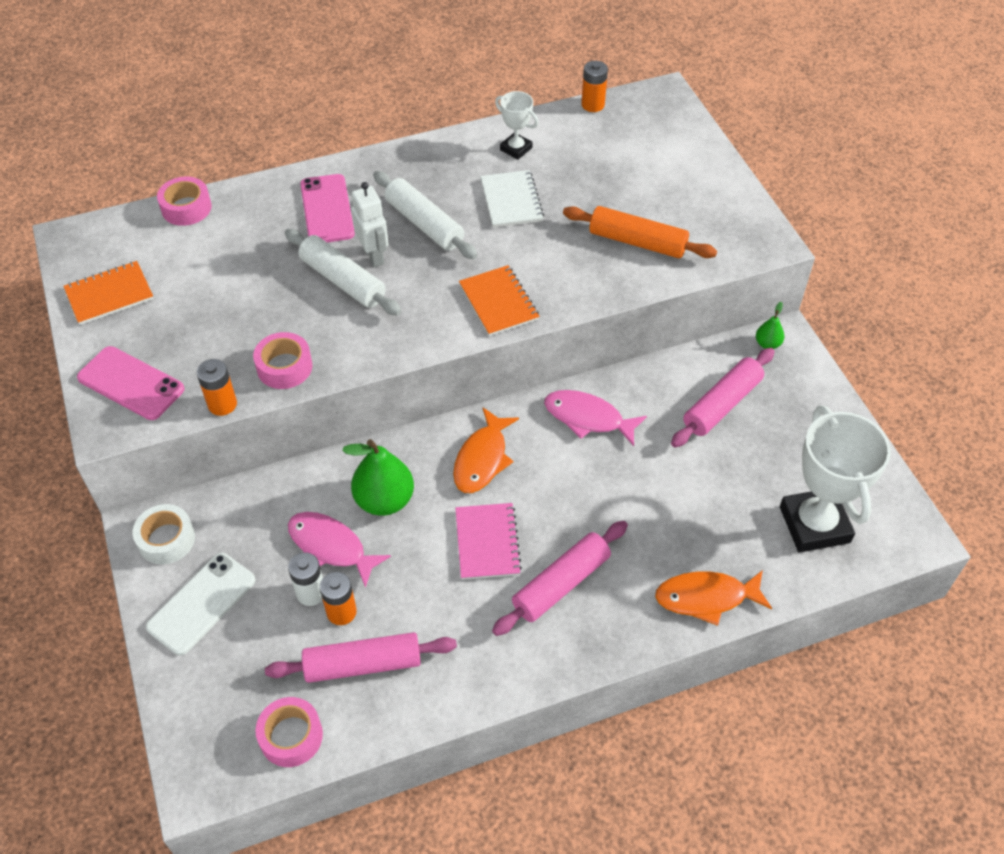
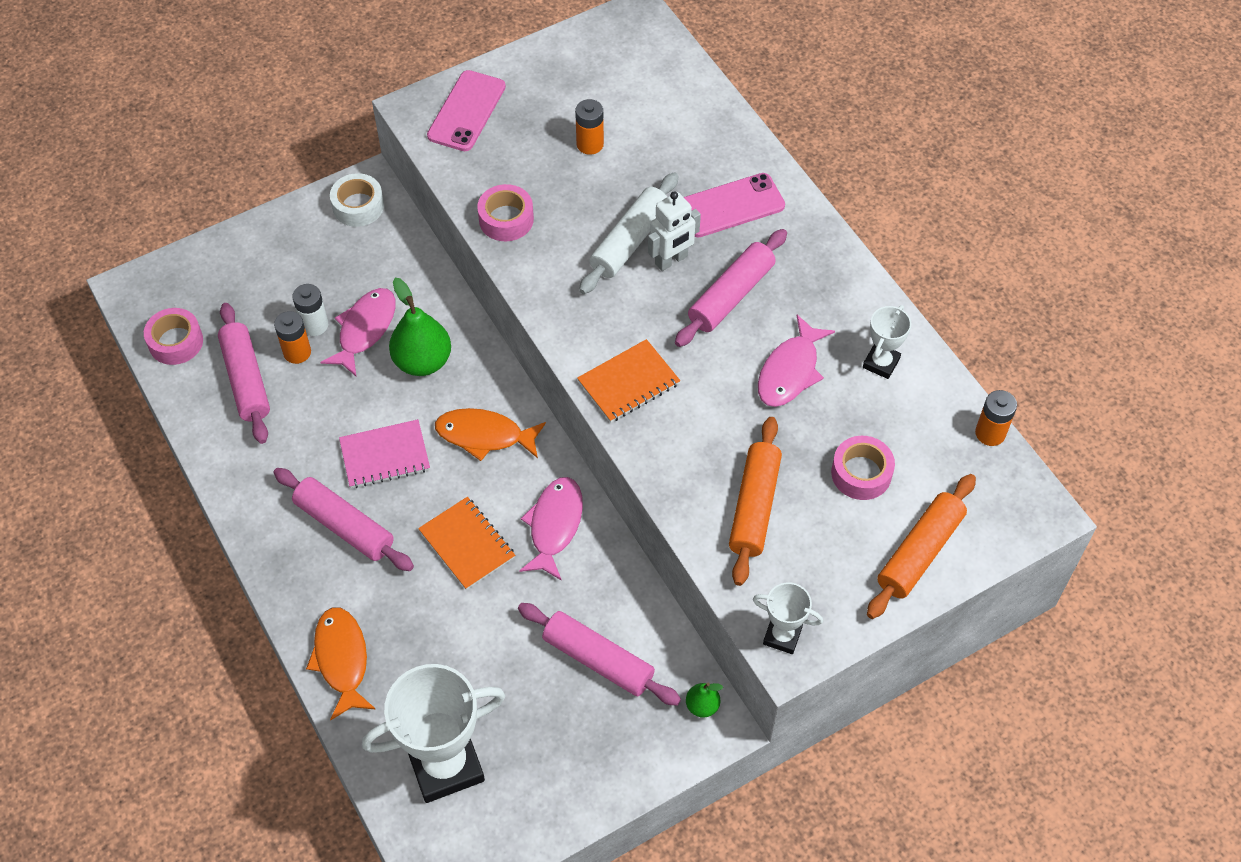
camera: 80 degrees right, 5 degrees up
orange notebook [64,261,154,325] -> orange notebook moved to [418,497,515,590]
white phone [146,553,256,655] -> none
pink tape [157,177,212,226] -> pink tape moved to [831,436,895,500]
orange battery [196,359,237,416] -> orange battery moved to [575,99,604,155]
white rolling pin [373,171,477,259] -> pink rolling pin [675,229,787,347]
white notebook [480,170,544,228] -> pink fish [758,315,835,407]
none -> white trophy [753,582,823,654]
none -> orange rolling pin [867,474,976,619]

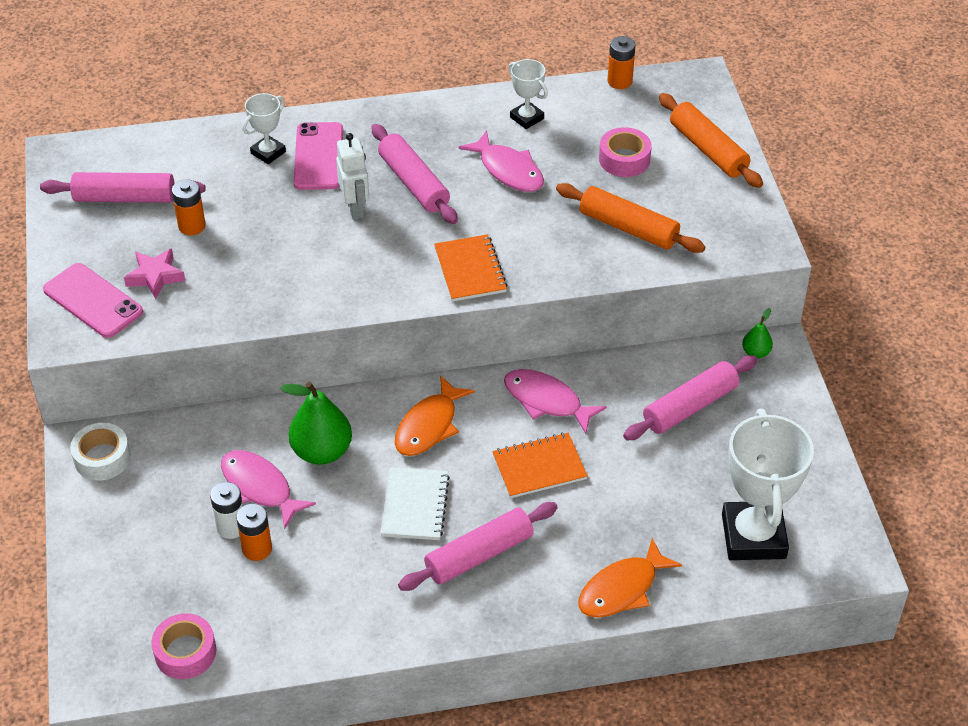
camera: 70 degrees left, 10 degrees down
pink rolling pin [218,303,270,444] -> pink rolling pin moved to [40,172,206,203]
orange fish [306,607,375,720] -> orange fish turned 45 degrees counterclockwise [578,538,682,618]
pink notebook [339,419,430,488] -> white notebook [380,467,450,540]
pink tape [477,184,534,241] -> none
white rolling pin [579,172,679,294] -> none
white trophy [753,582,823,654] -> white trophy moved to [242,93,286,164]
none -> pink star [124,248,185,299]

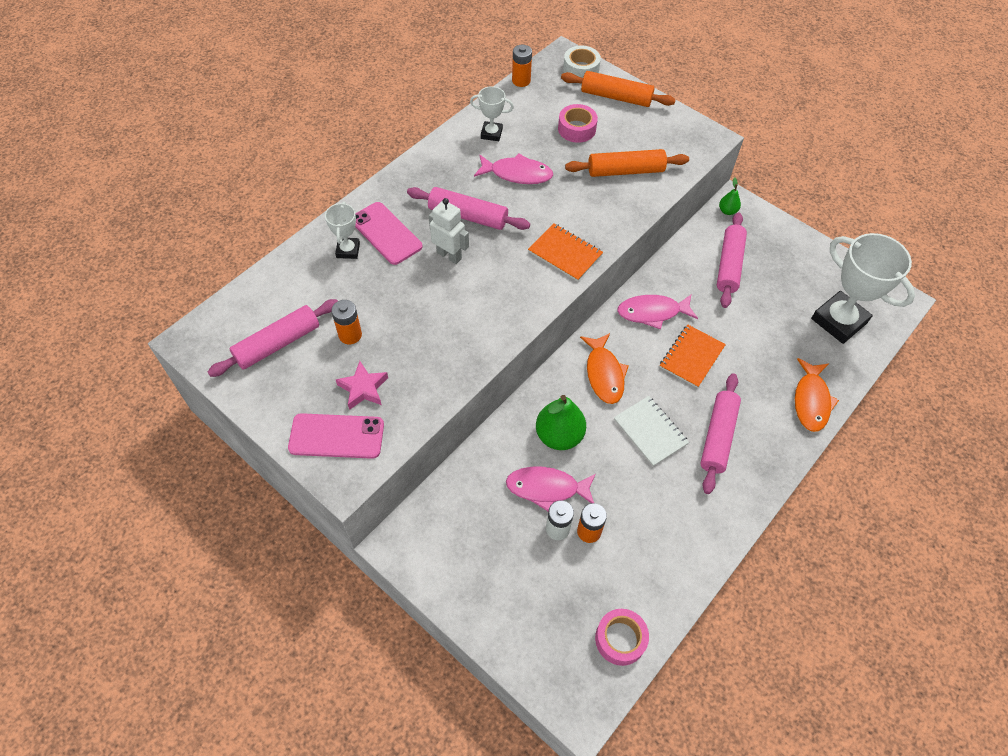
camera: 40 degrees left, 10 degrees up
white tape [70,423,131,481] -> white tape moved to [563,45,601,78]

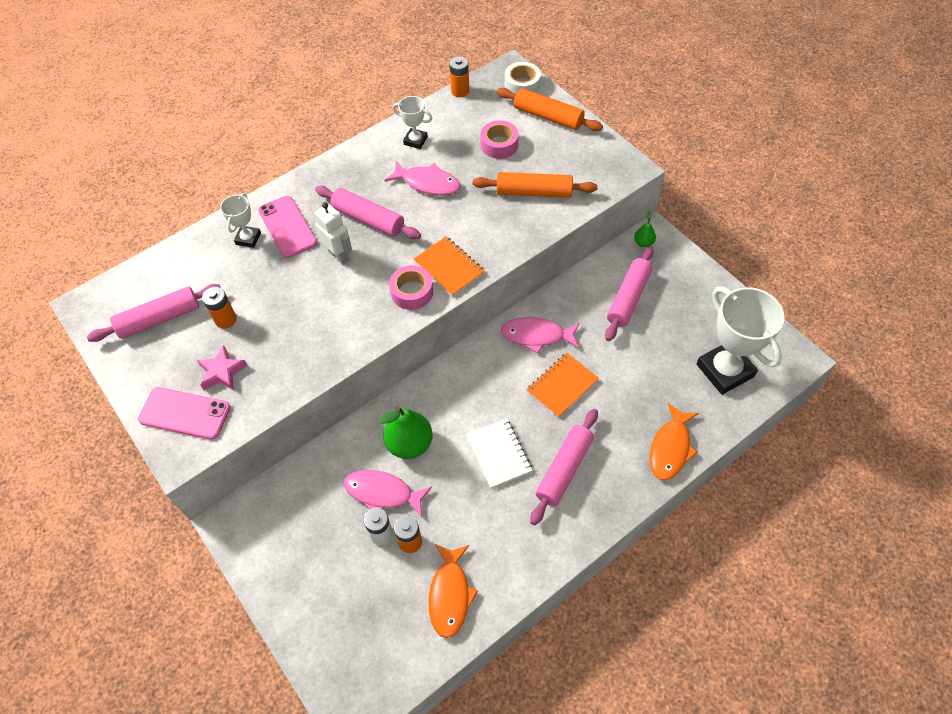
camera: 15 degrees right, 0 degrees up
orange fish [580,333,629,404] -> orange fish moved to [429,544,478,638]
pink tape [595,609,649,666] -> pink tape moved to [389,265,433,310]

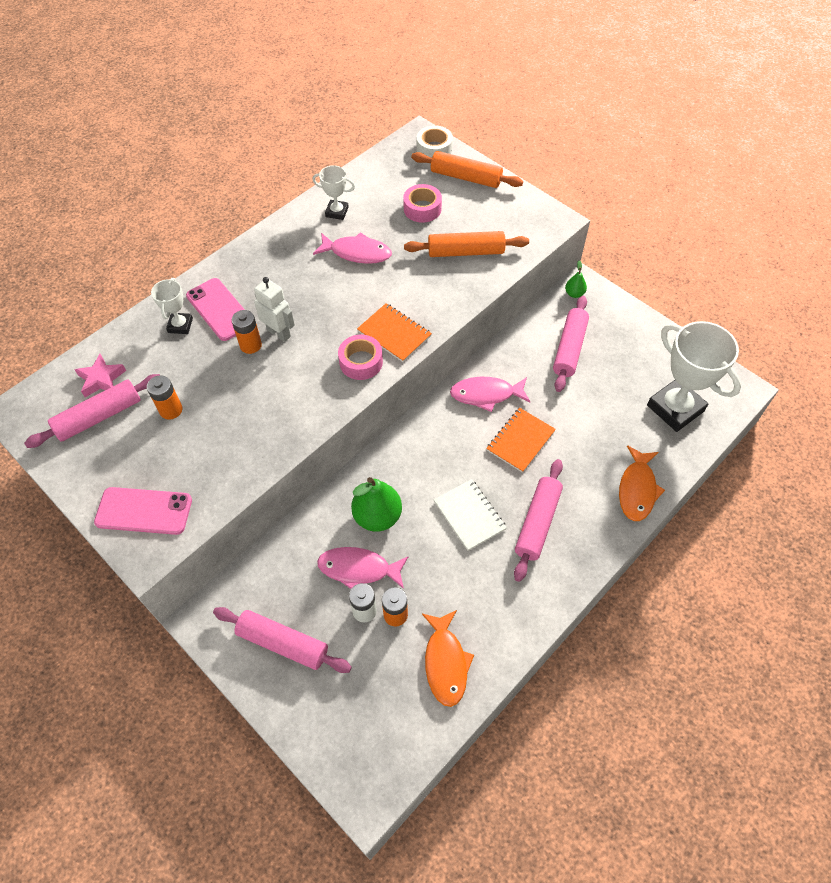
camera: 10 degrees left, 0 degrees up
pink star [197,345,248,390] -> pink star moved to [74,354,126,397]
pink rolling pin [315,186,421,239] -> pink rolling pin moved to [213,607,352,673]
orange battery [449,57,469,97] -> orange battery moved to [232,310,262,354]

